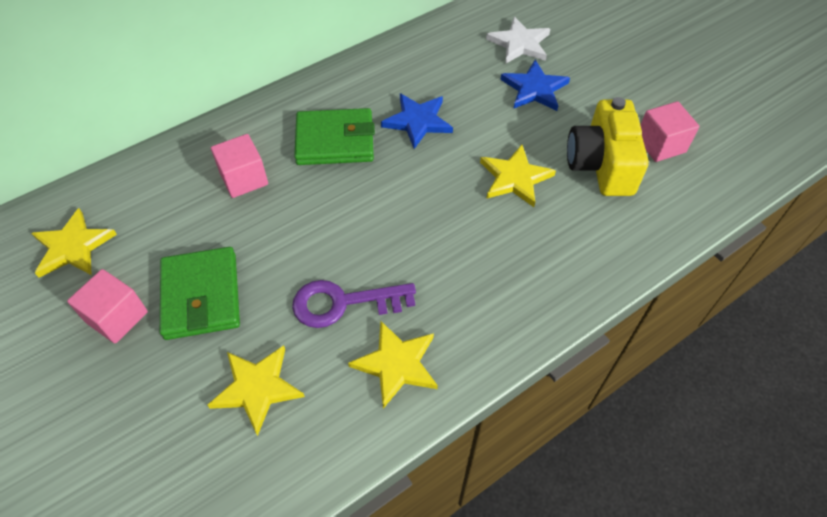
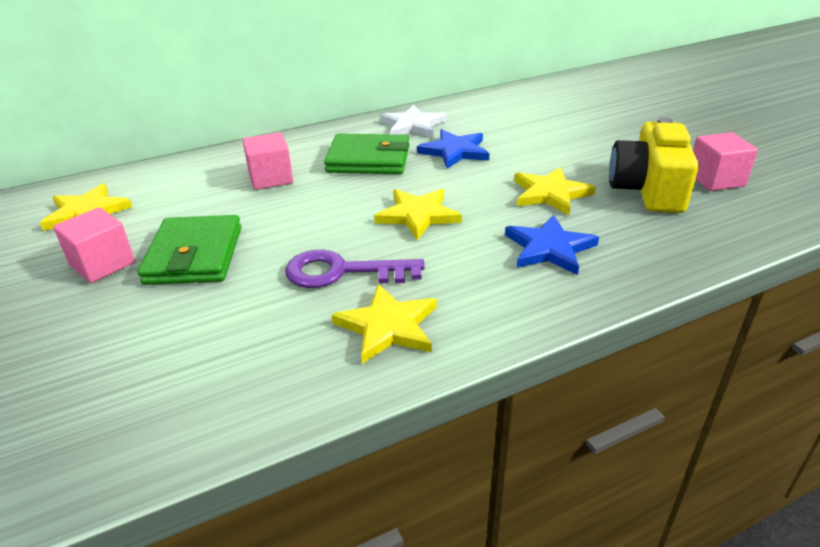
camera: 10 degrees right, 20 degrees down
yellow star [208,345,305,436] -> yellow star moved to [374,189,462,241]
white star [486,17,550,64] -> white star moved to [380,105,446,137]
blue star [500,60,570,111] -> blue star moved to [505,215,599,275]

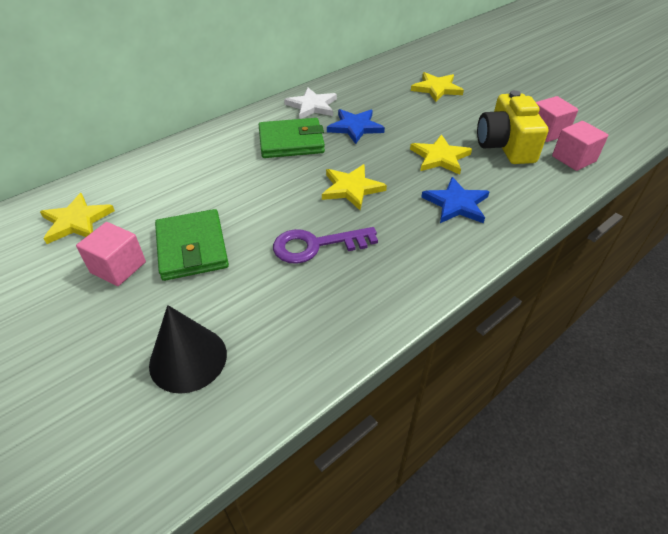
camera: 15 degrees left, 10 degrees up
pink cube [242,132,293,190] -> pink cube moved to [552,121,608,171]
yellow star [332,284,437,364] -> yellow star moved to [411,72,464,102]
none -> black cone [149,305,227,394]

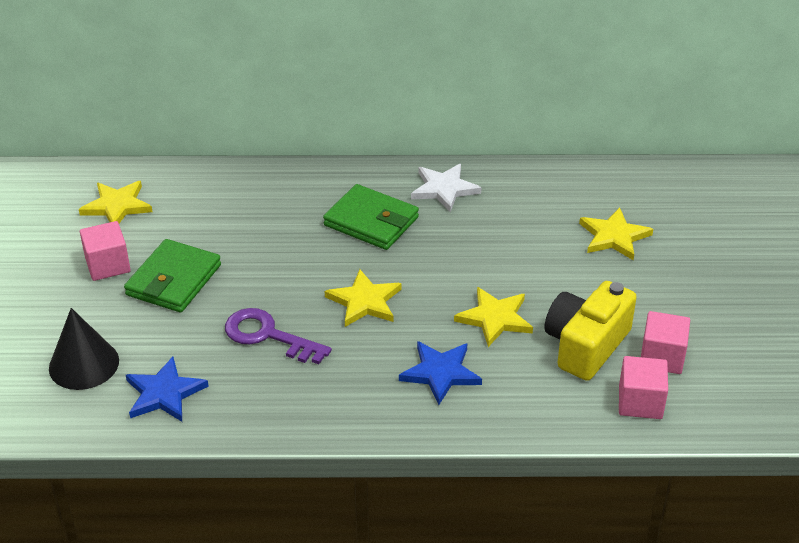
camera: 40 degrees right, 5 degrees down
blue star [327,109,385,144] -> blue star moved to [126,357,209,422]

